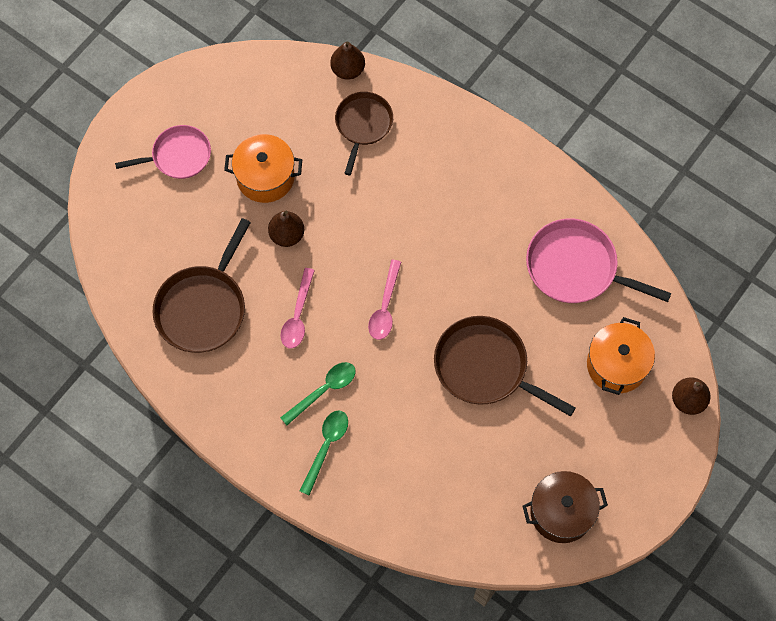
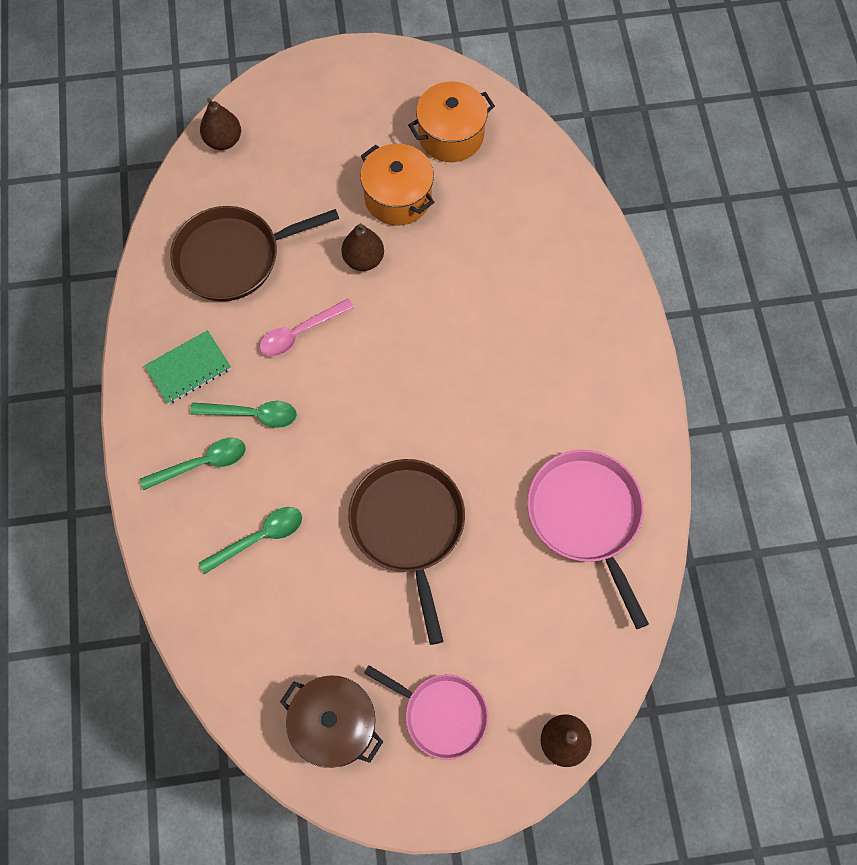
camera: 45 degrees right, 0 degrees up
pink pan [115,125,211,179] -> pink pan moved to [364,665,488,760]
brown pear [330,42,365,80] -> brown pear moved to [200,98,241,150]
brown pan [335,92,393,175] -> none
pink spoon [368,260,401,340] -> none
orange pot [587,317,655,395] -> orange pot moved to [408,82,495,162]
none -> green notebook [144,330,231,404]
none -> green spoon [199,507,302,574]

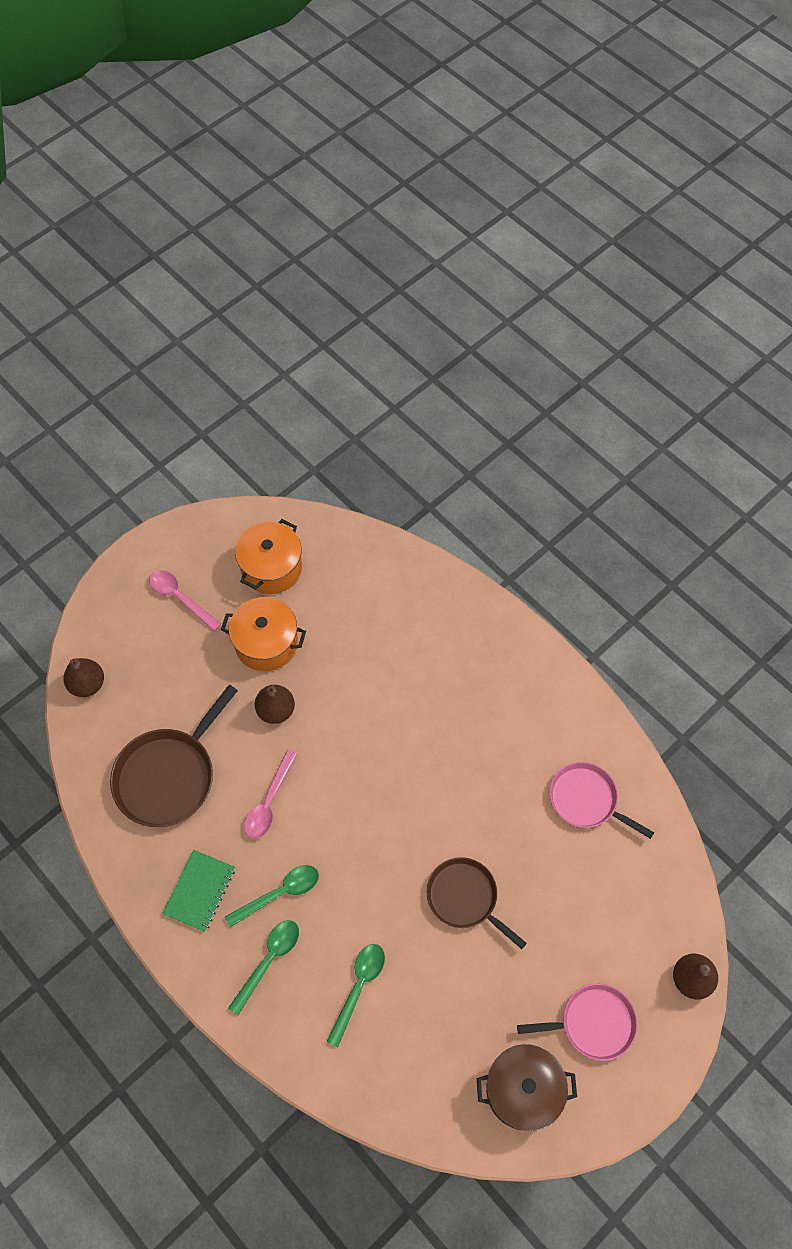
camera: 35 degrees left, 5 degrees down
brown pan [348,459,465,645] -> brown pan [427,857,527,949], size x0.67
pink pan [527,450,649,629] -> pink pan [550,762,654,839], size x0.67
none -> pink spoon [149,570,221,631]

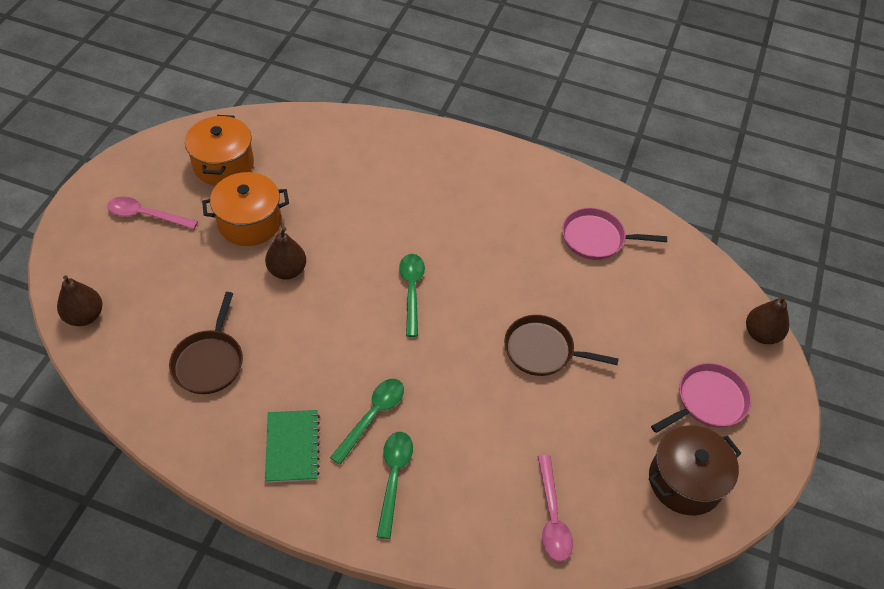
camera: 30 degrees left, 10 degrees down
brown pan [110,684,238,827] -> brown pan [169,292,243,394], size x0.67
pink spoon [244,750,298,839] -> pink spoon moved to [538,455,573,562]
green spoon [326,944,385,1047] -> green spoon moved to [399,254,425,337]

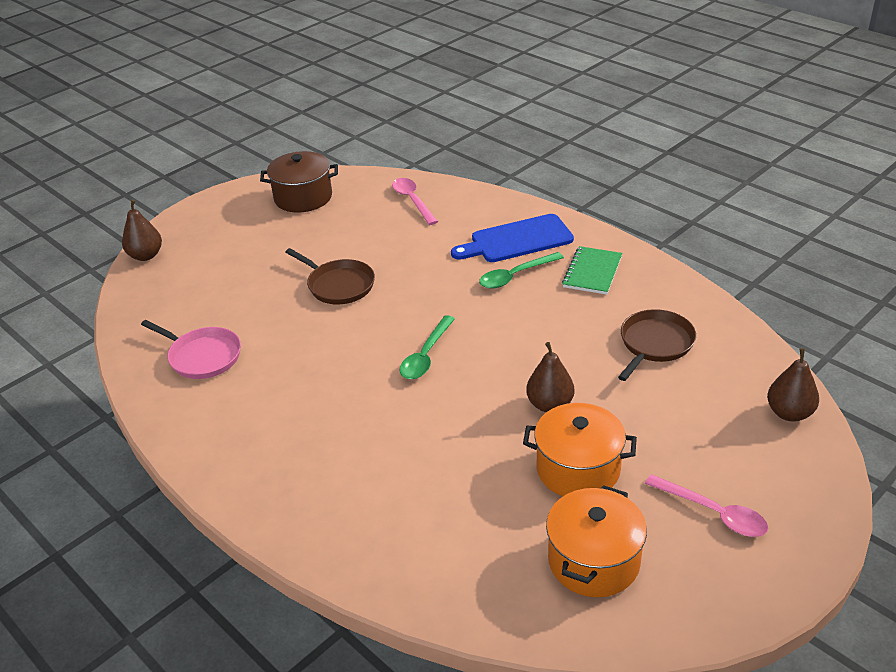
camera: 150 degrees left, 15 degrees down
green spoon [377,432,413,539] -> blue cutting board [451,214,574,262]
pink spoon [538,455,573,562] -> pink spoon turned 45 degrees counterclockwise [392,178,438,225]
pink pan [651,363,752,433] -> none

